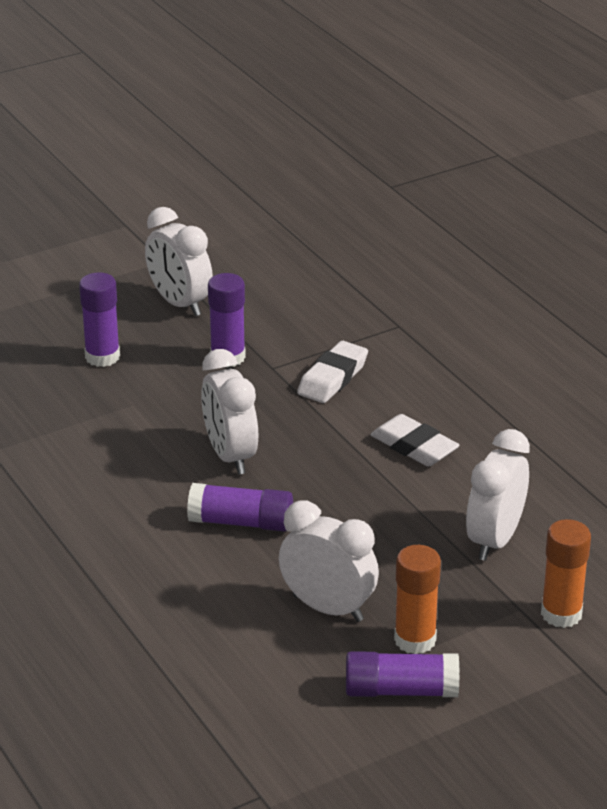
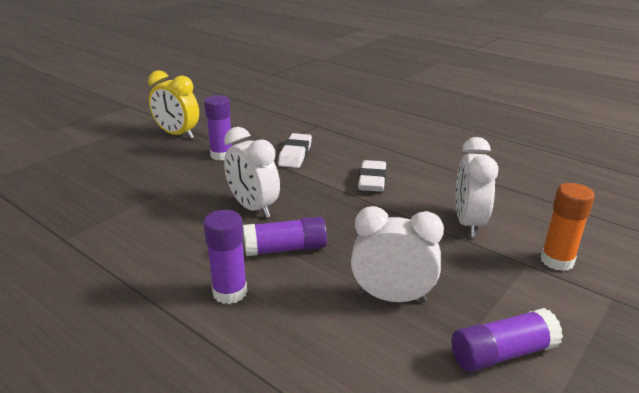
camera: 20 degrees left, 5 degrees down
purple glue stick [79,272,120,367] -> purple glue stick moved to [203,210,247,304]
white clock [145,207,213,316] -> yellow clock [148,70,199,139]
white eraser [371,414,460,466] -> white eraser turned 75 degrees clockwise [358,160,386,192]
orange glue stick [394,545,441,654] -> none

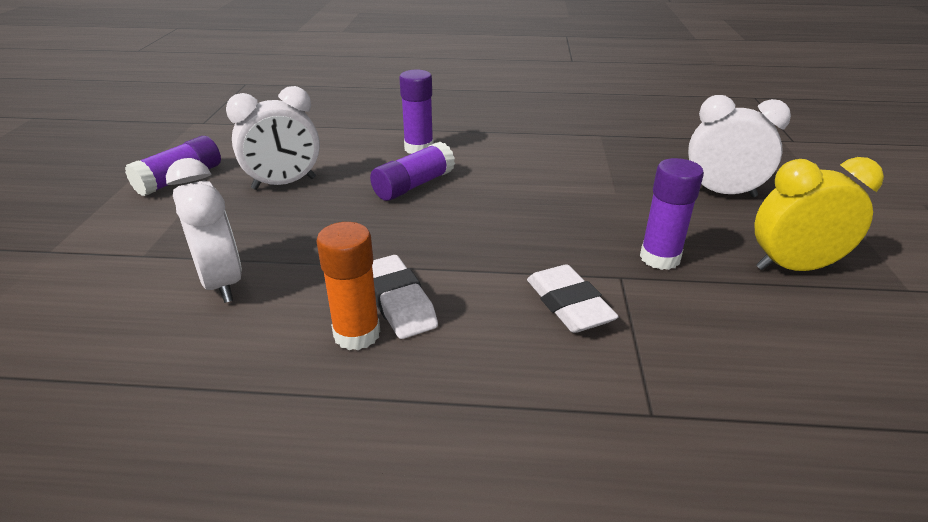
camera: 145 degrees right, 5 degrees up
white clock [224,127,280,218] -> white clock moved to [688,95,791,197]
orange glue stick [541,183,595,271] -> orange glue stick moved to [316,222,380,350]

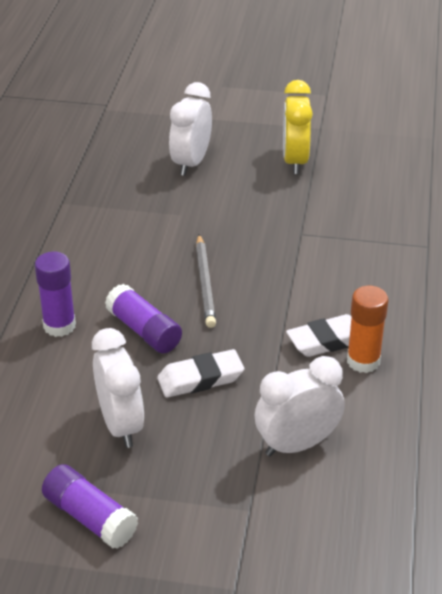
camera: 85 degrees left, 5 degrees up
white eraser [527,264,619,333] -> white eraser moved to [157,349,244,398]
purple glue stick [640,158,704,270] -> none
none -> grey pencil [196,234,216,328]

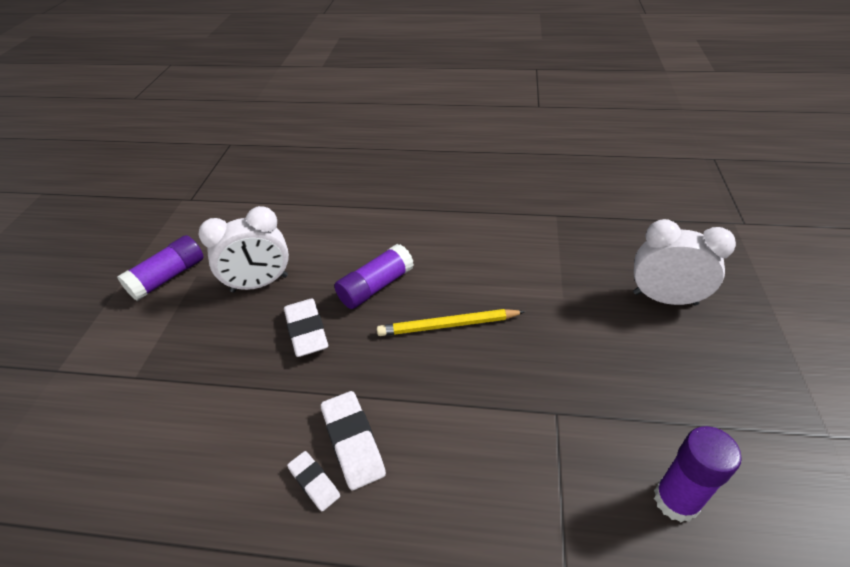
camera: 90 degrees right, 5 degrees up
purple glue stick [35,252,76,337] -> purple glue stick moved to [654,426,742,522]
grey pencil [196,234,216,328] -> yellow pencil [377,309,525,336]
white clock [255,356,345,456] -> none
yellow clock [283,80,313,174] -> none
orange glue stick [347,286,389,373] -> white eraser [287,451,340,511]

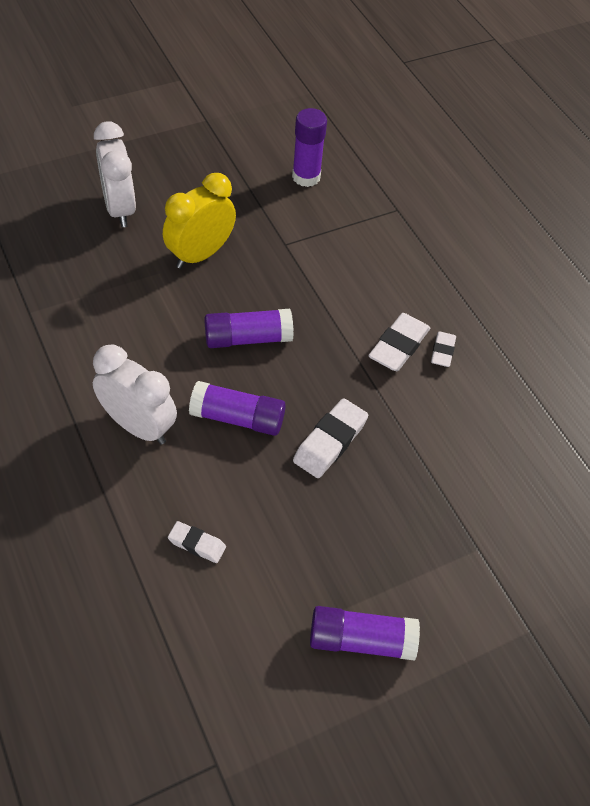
camera: 130 degrees left, 10 degrees up
white clock [199,206,289,292] -> white clock moved to [93,345,177,445]
yellow pencil [377,309,525,336] -> purple glue stick [205,309,294,348]
none -> yellow clock [163,173,236,269]
none -> white eraser [168,521,226,563]

